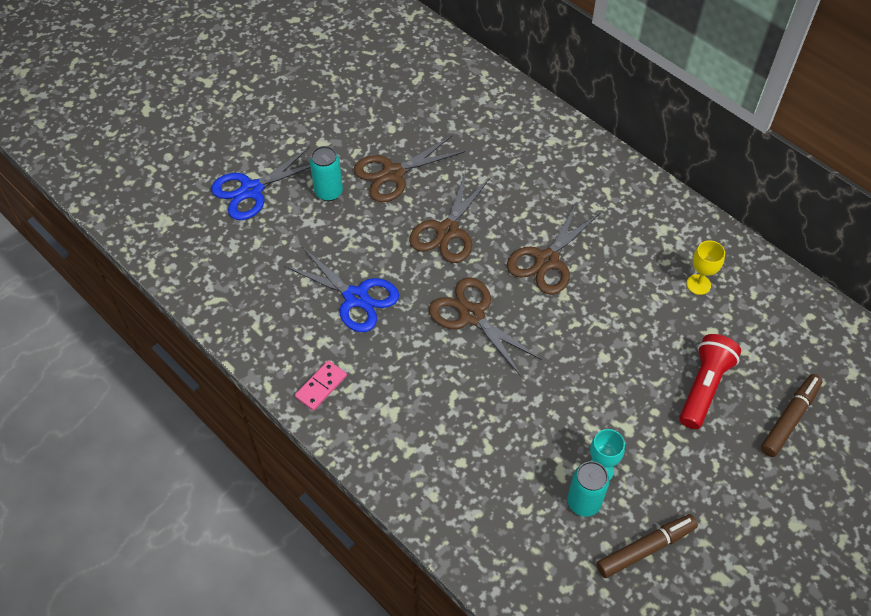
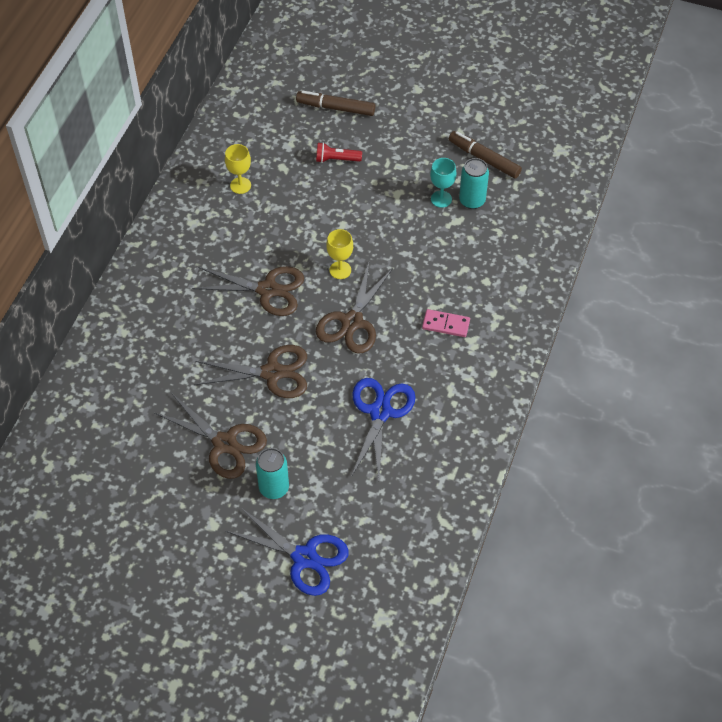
camera: 115 degrees left, 0 degrees up
pink domino [295,360,347,411] -> pink domino moved to [422,309,470,337]
red flashlight [680,334,741,429] -> red flashlight [316,142,362,163], size x0.60
none -> yellow goblet [326,229,353,279]

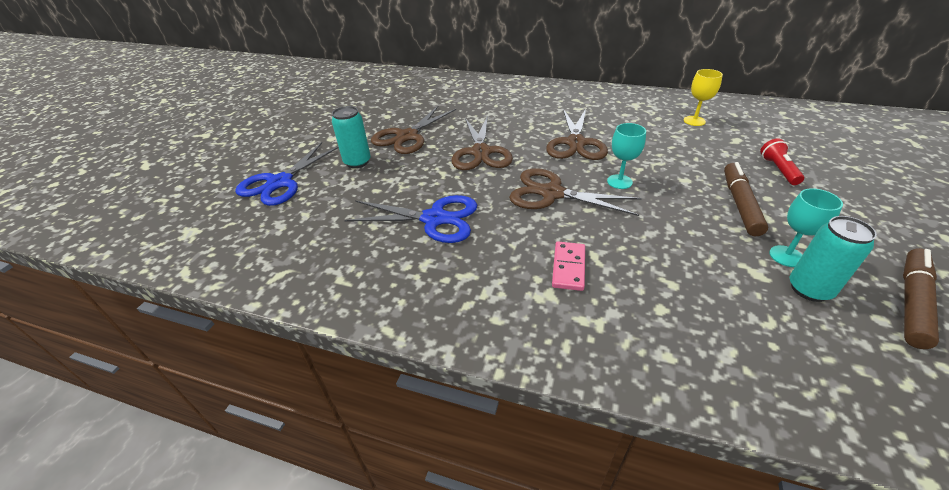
camera: 90 degrees right, 15 degrees down
brown marker [296,91,375,116] -> brown marker moved to [724,162,768,236]
yellow goblet [326,229,353,279] -> turquoise goblet [607,123,646,189]

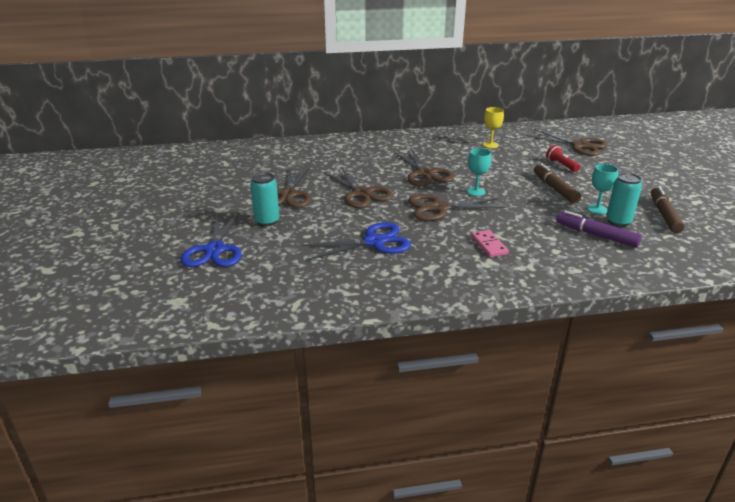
camera: 30 degrees left, 10 degrees down
none -> brown scissors [527,129,608,156]
none -> purple marker [556,211,642,248]

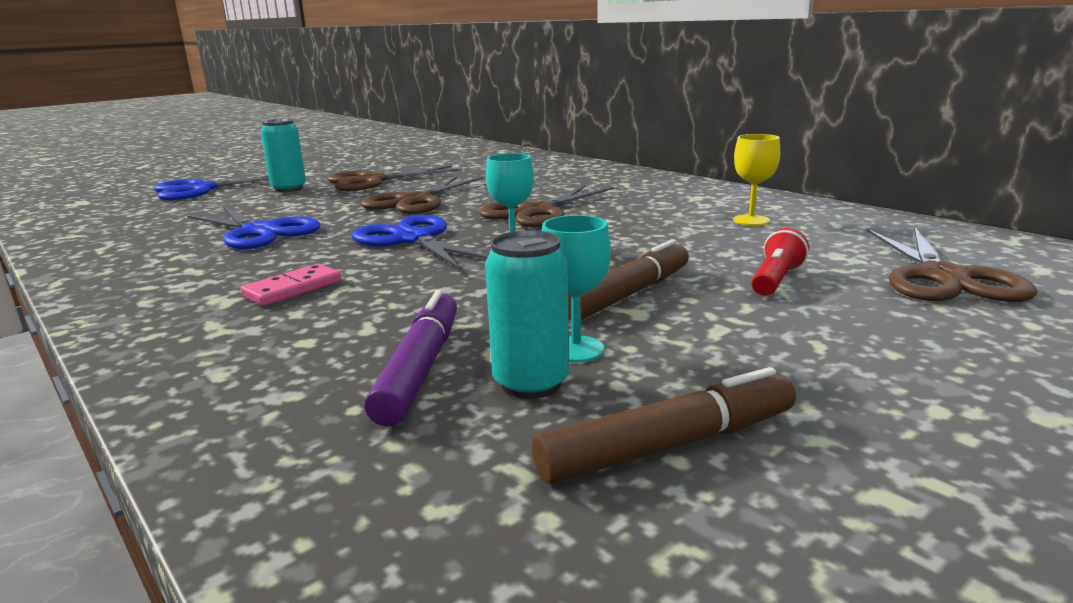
camera: 60 degrees right, 10 degrees down
brown scissors [408,194,506,221] -> blue scissors [352,215,488,271]

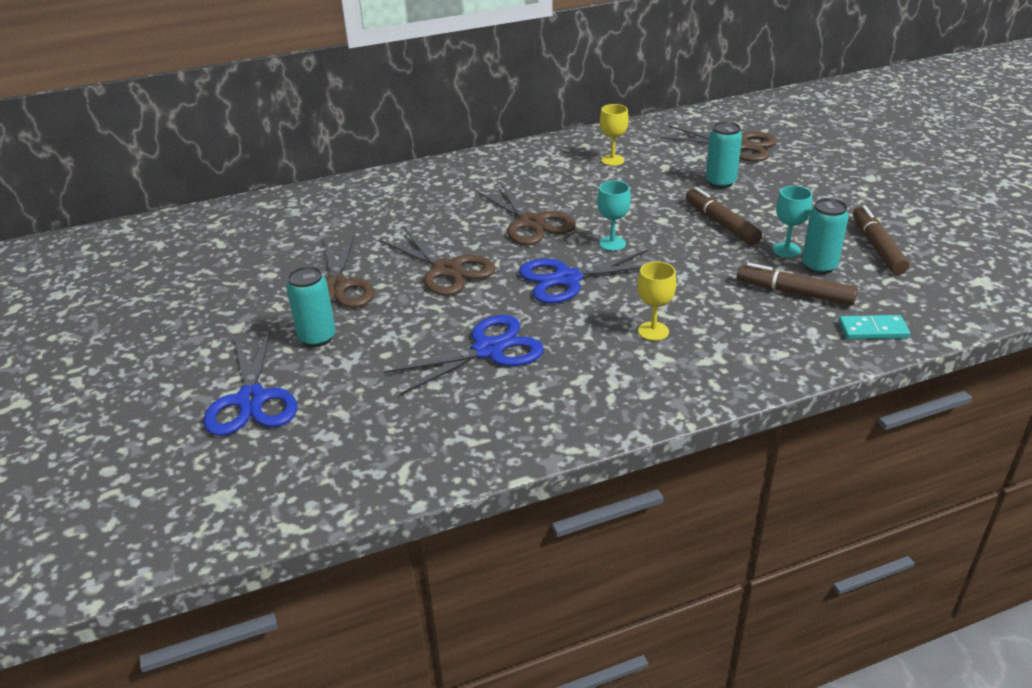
camera: 70 degrees left, 15 degrees up
pink domino [240,264,342,306] -> yellow goblet [637,261,676,341]
purple marker [364,290,457,427] -> brown marker [737,263,858,306]
red flashlight [751,228,809,296] -> turquoise can [706,121,742,189]
none -> turquoise domino [839,315,910,339]

